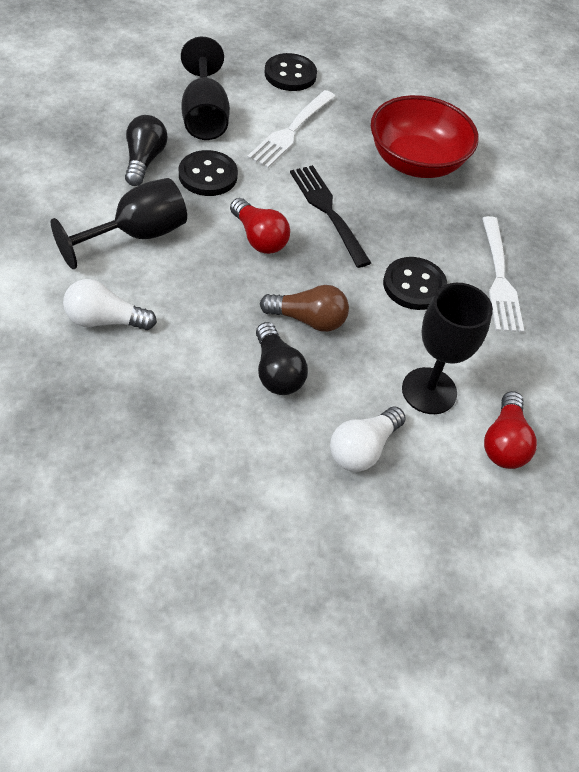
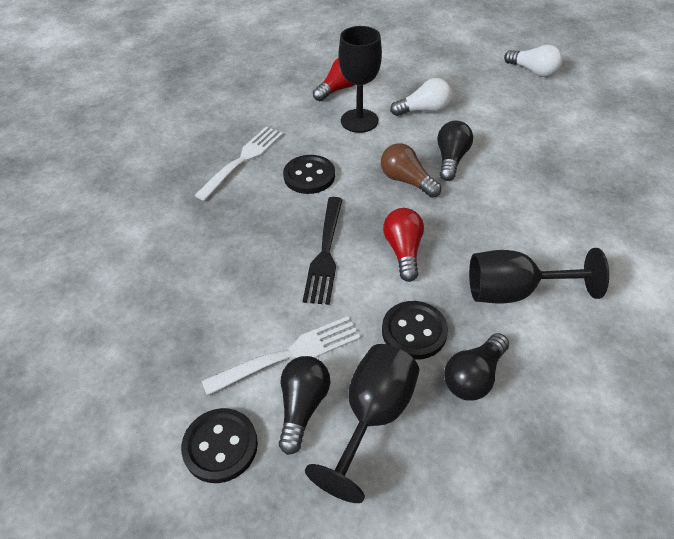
camera: 140 degrees left, 5 degrees down
white light bulb [63,279,157,330] -> white light bulb moved to [504,45,562,77]
red bowl [371,95,479,178] -> none
none -> black light bulb [279,356,330,455]

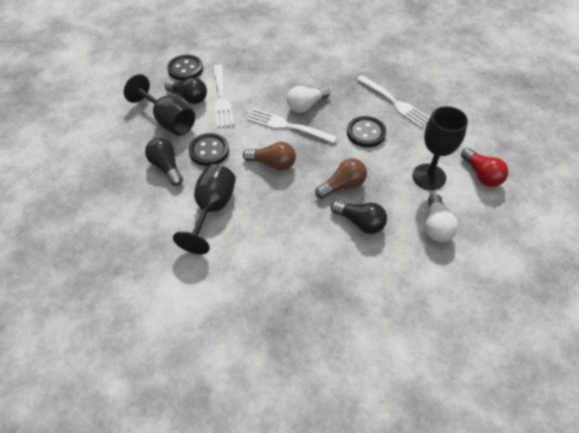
camera: 105 degrees right, 5 degrees up
black fork [303,197,343,305] -> white fork [247,108,337,144]
red light bulb [383,208,424,282] -> brown light bulb [243,142,296,171]
white light bulb [504,45,562,77] -> white light bulb moved to [287,86,330,113]

